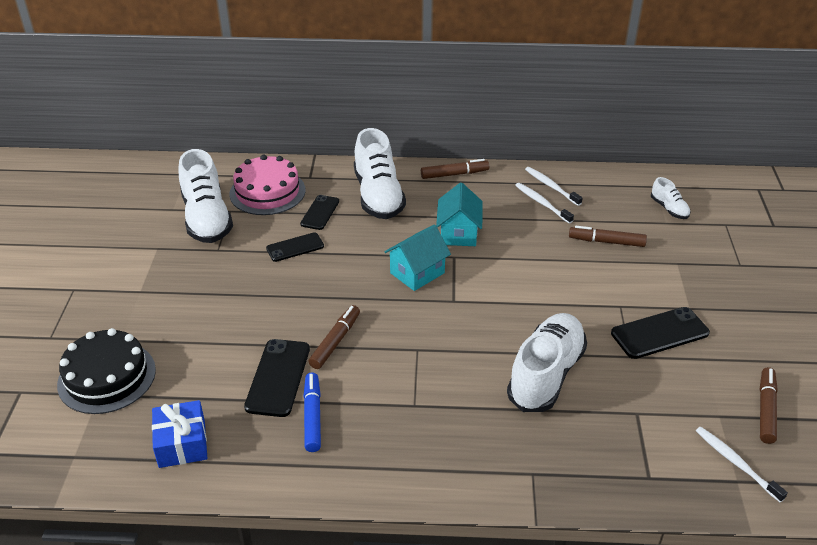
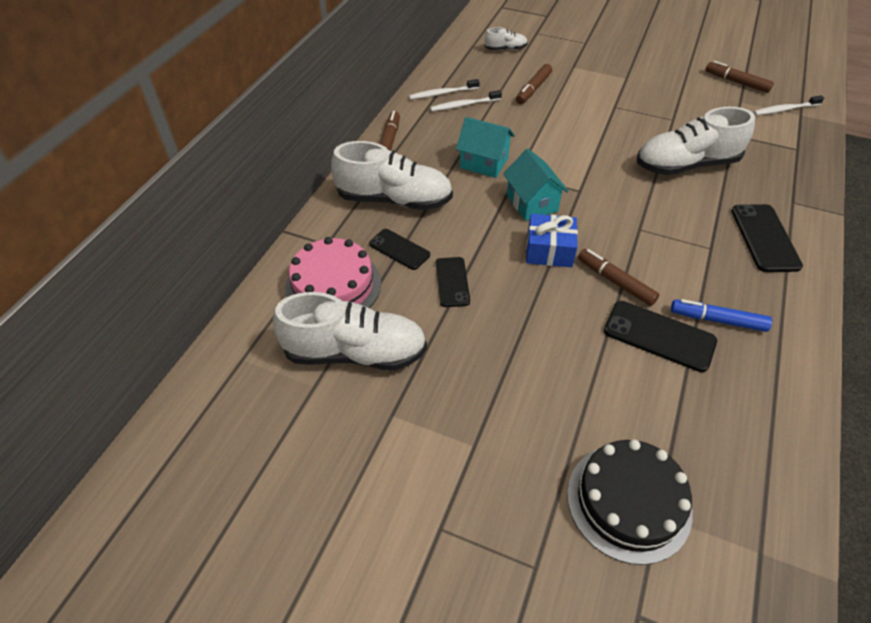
camera: 70 degrees left, 10 degrees up
blue gift [152,400,207,468] -> blue gift moved to [526,214,578,267]
white shoe [507,313,587,412] -> white shoe turned 60 degrees counterclockwise [637,107,755,175]
black phone [611,307,710,359] -> black phone moved to [731,204,803,272]

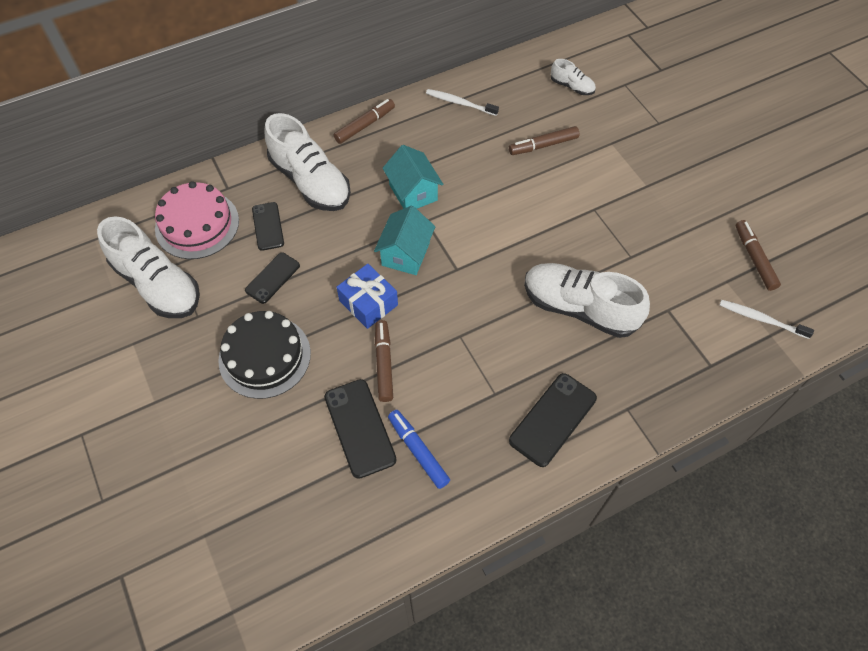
camera: 40 degrees right, 10 degrees up
white toothbrush [430,90,502,111] -> none
black cake [567,439,692,565] -> black cake moved to [218,311,311,399]

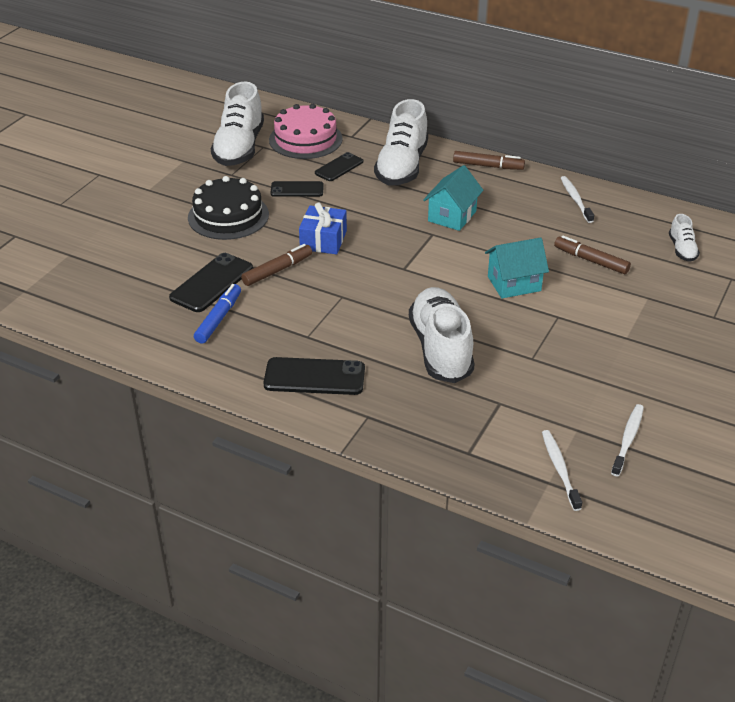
camera: 55 degrees right, 20 degrees down
turquoise house [374,206,435,275] -> turquoise house moved to [485,237,549,298]
brown marker [736,220,781,291] -> white toothbrush [611,404,644,476]

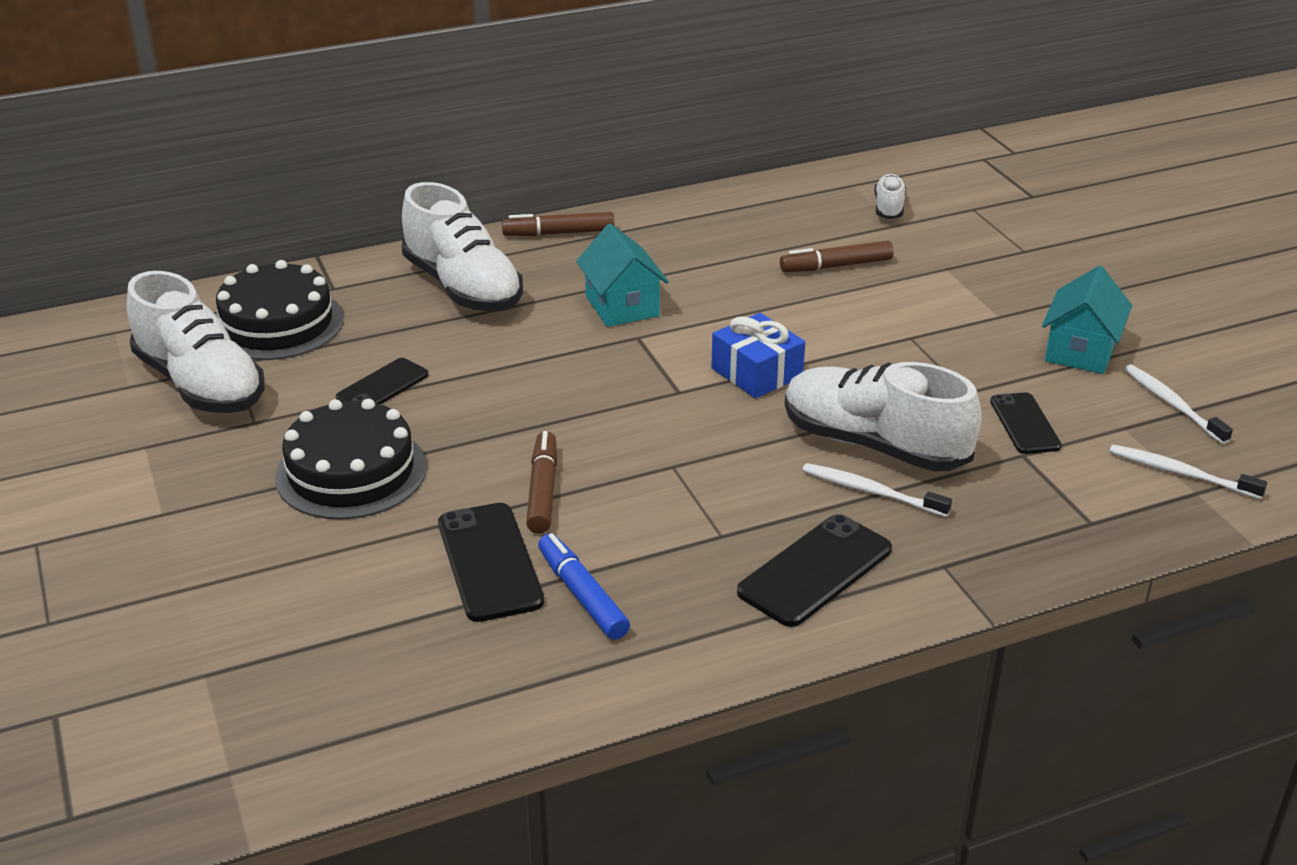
camera: 50 degrees left, 5 degrees down
pink cake [269,104,343,159] -> black cake [216,260,344,360]
blue gift [299,203,347,255] -> blue gift moved to [711,313,805,399]
black phone [315,152,363,181] -> black phone moved to [990,392,1062,454]
brown marker [453,151,525,170] -> brown marker turned 150 degrees counterclockwise [502,212,615,236]
turquoise house [485,237,549,298] -> turquoise house moved to [1042,266,1132,374]
white toothbrush [561,176,594,223] -> white toothbrush moved to [802,463,952,517]
white shoe [669,214,700,262] -> white shoe turned 120 degrees counterclockwise [874,174,906,219]

